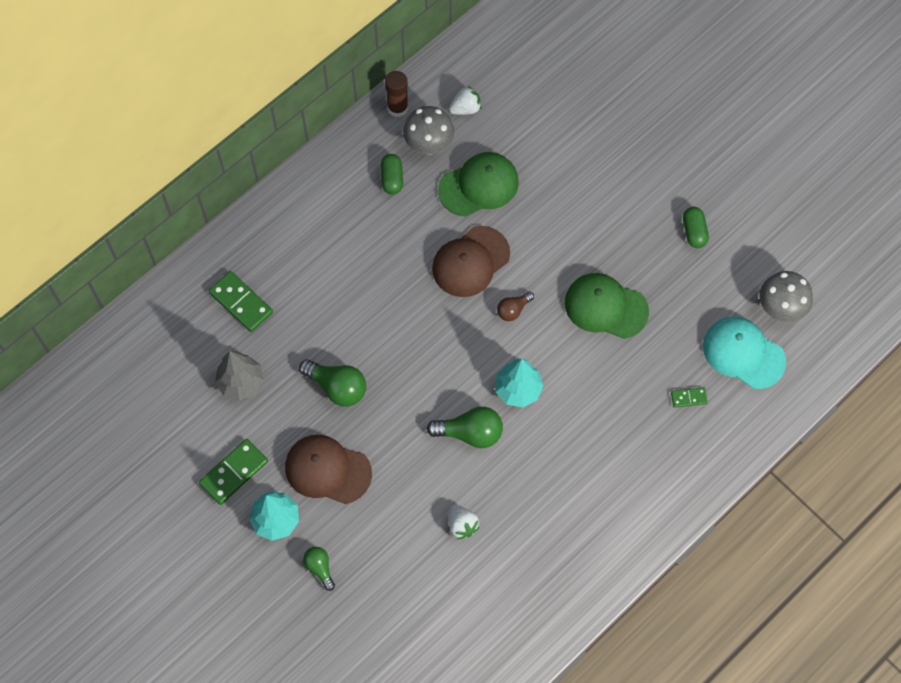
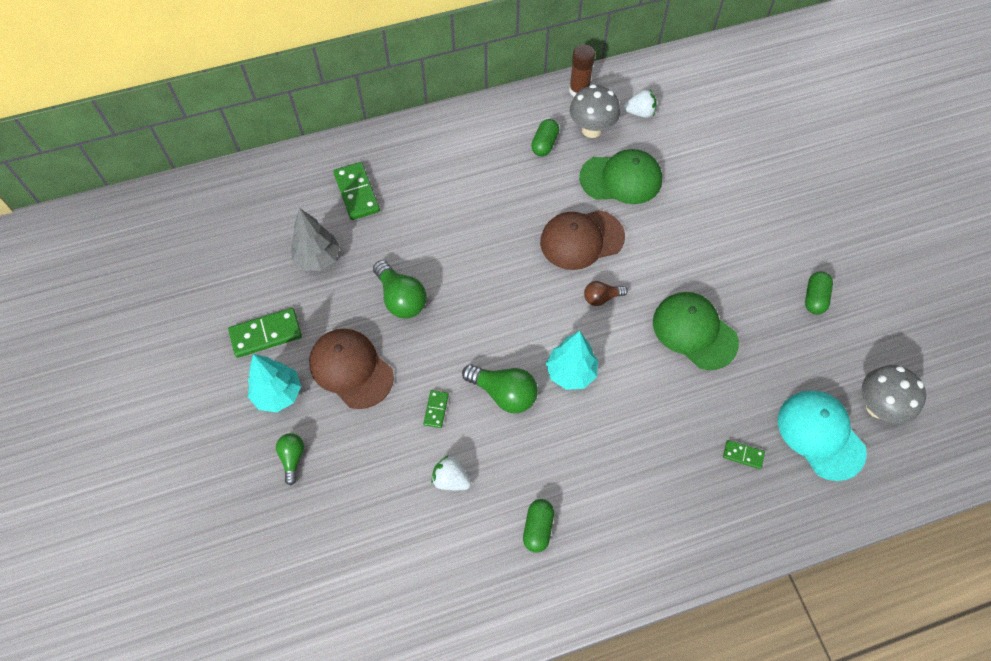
camera: 25 degrees right, 5 degrees down
white strawberry [449,505,480,540] -> white strawberry turned 120 degrees clockwise [431,456,471,490]
none -> green domino [423,390,449,428]
none -> green capsule [523,499,554,553]

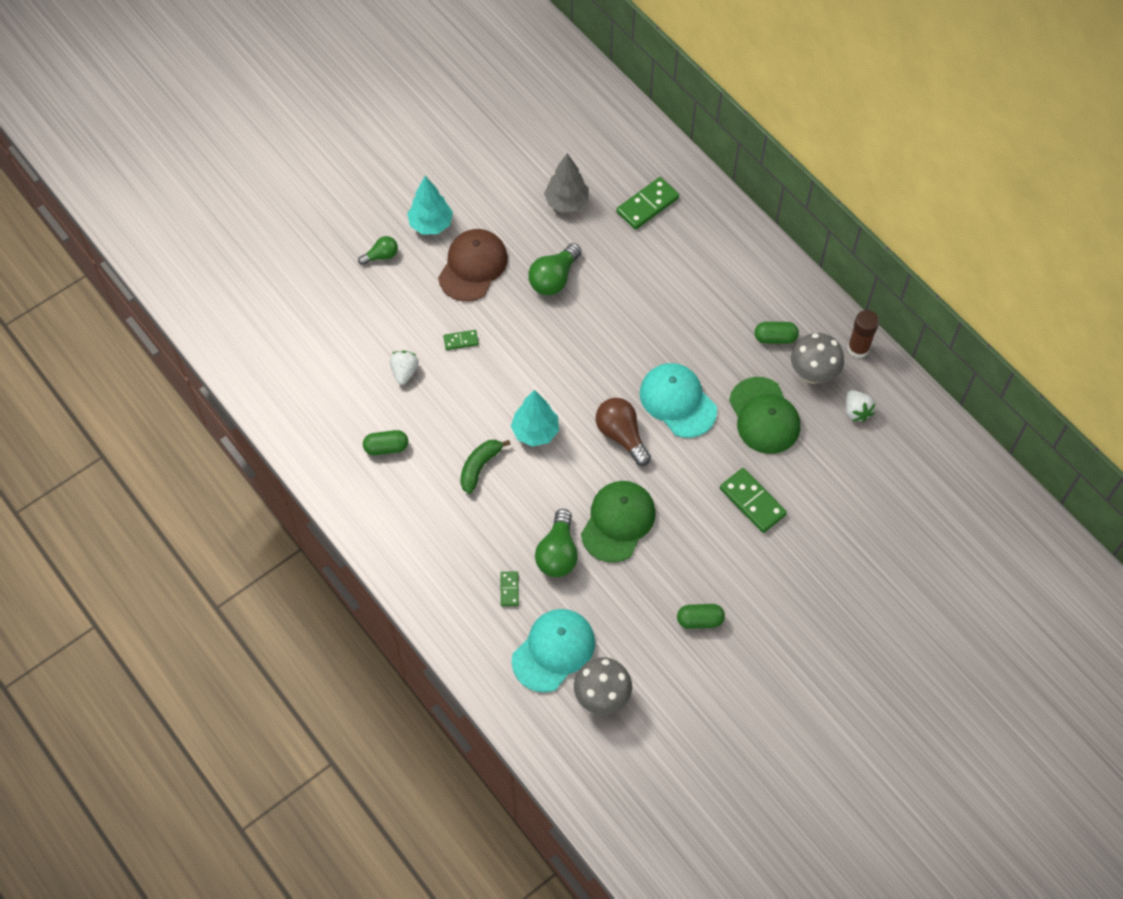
camera: 70 degrees right, 0 degrees up
green domino [228,308,302,358] -> green domino moved to [720,468,787,533]
green light bulb [462,364,538,413] -> green light bulb moved to [535,509,578,577]
brown cap [540,210,625,270] -> turquoise cap [640,363,717,438]
brown light bulb [584,281,628,306] -> brown light bulb [596,398,651,466], size x1.68
none -> green banana [460,440,511,494]

